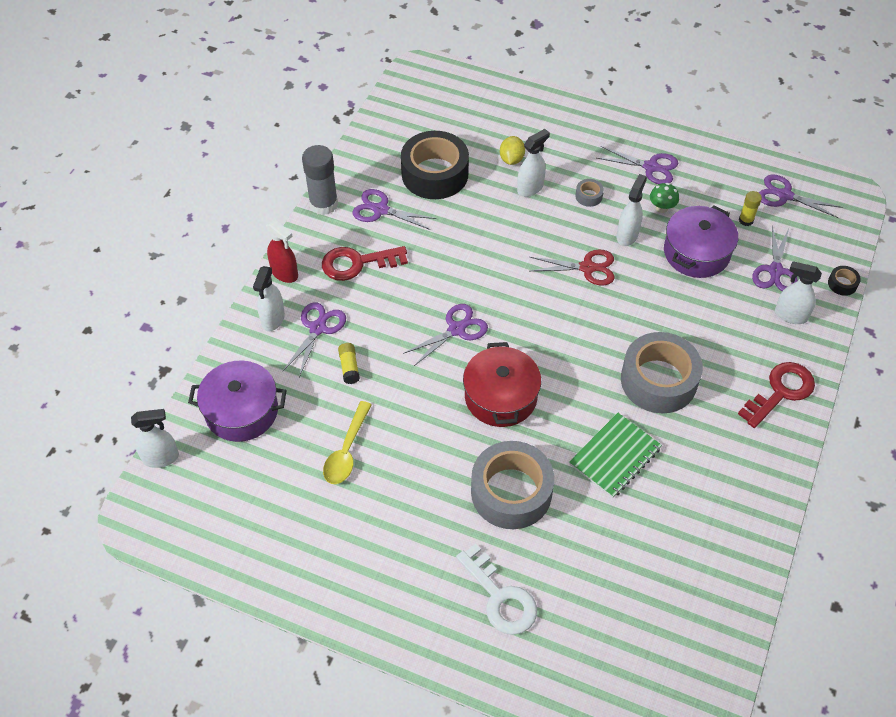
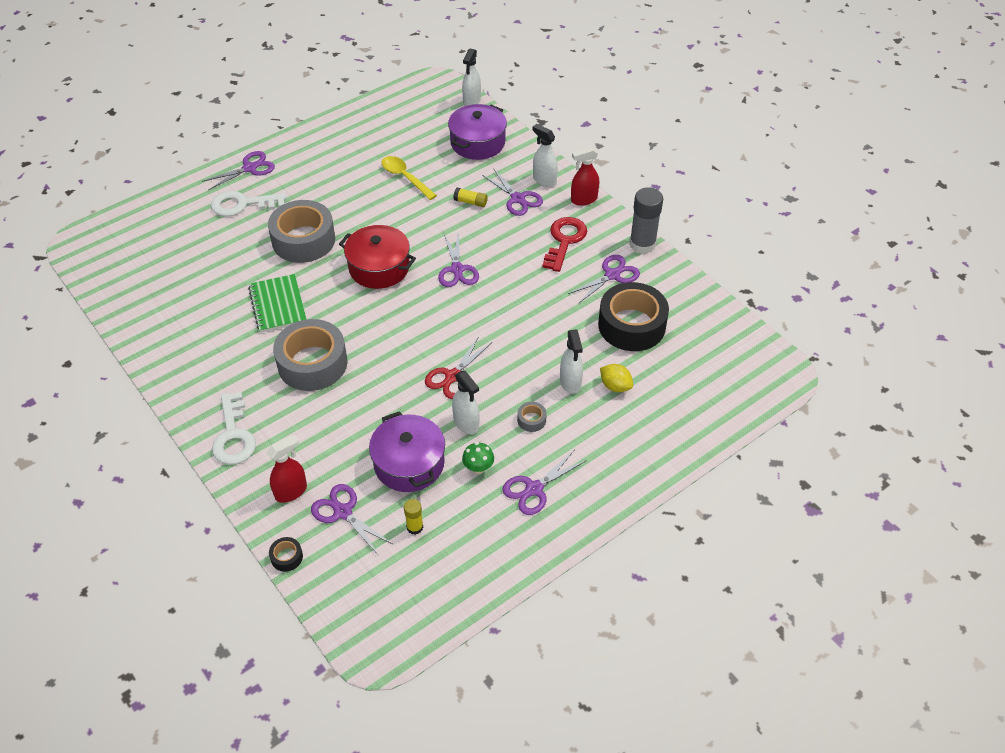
camera: 120 degrees right, 5 degrees down
red key [738,362,815,428] -> white key [212,392,256,465]
purple scissors [759,174,842,218] -> purple scissors moved to [202,151,275,190]
white spray bottle [775,261,822,324] -> red spray bottle [267,435,307,503]

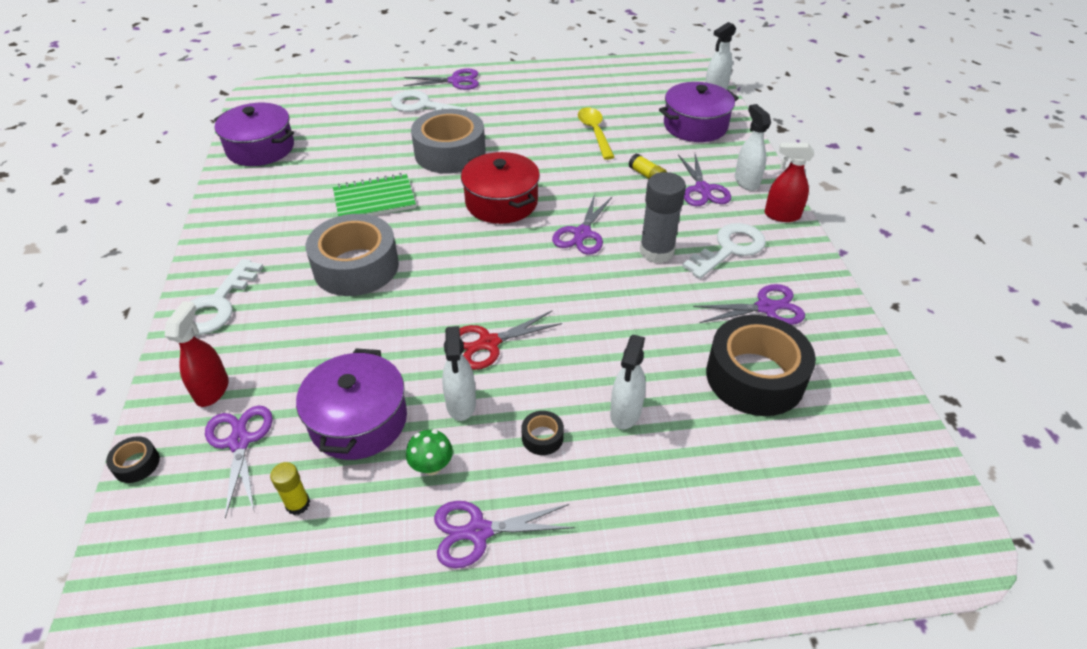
camera: 30 degrees right, 5 degrees down
green notebook [248,274,307,333] -> green notebook turned 60 degrees clockwise [333,173,416,216]
red spray bottle [267,435,307,503] -> red spray bottle turned 75 degrees counterclockwise [165,301,229,407]
grey tape [517,402,547,432] -> black tape [522,411,564,455]
red key [542,217,587,272] -> white key [682,223,766,279]
yellow lemon [600,364,633,392] -> none
grey glue stick [629,187,663,254] -> grey glue stick moved to [640,172,686,263]
none -> purple pot [214,103,294,166]

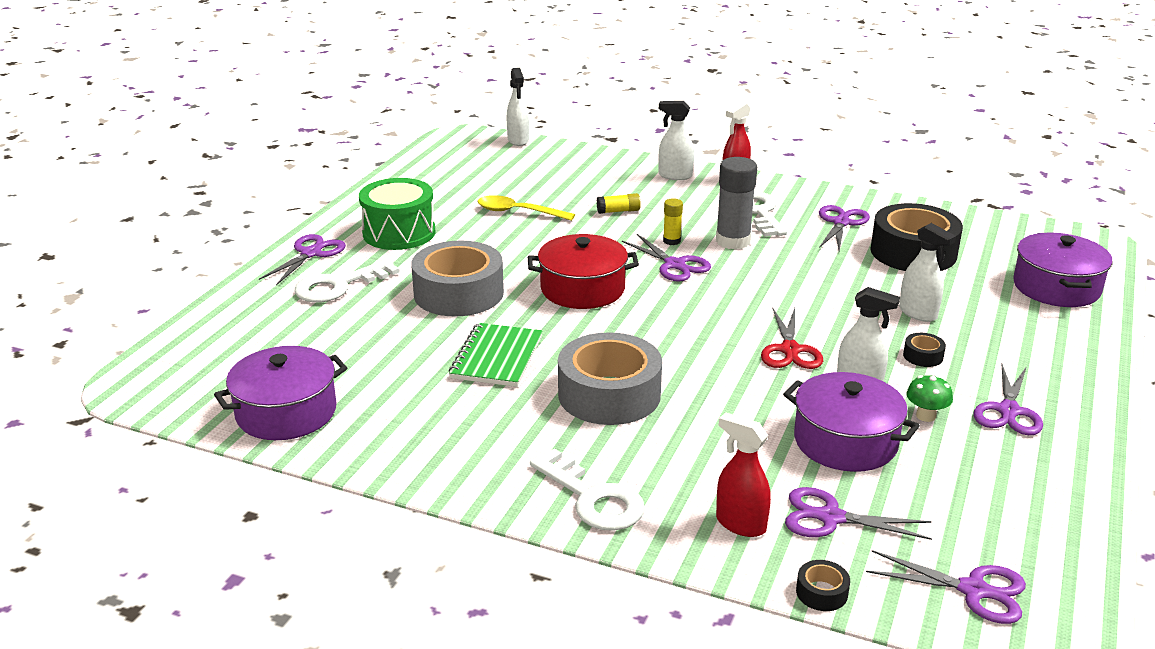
camera: 60 degrees left, 15 degrees down
yellow glue stick [270,462,310,515] -> yellow glue stick moved to [663,199,683,245]
purple pot [659,82,739,142] -> purple pot moved to [1013,233,1112,307]
purple scissors [678,154,731,206] -> purple scissors moved to [866,550,1026,624]
none -> green drum [359,178,435,250]

